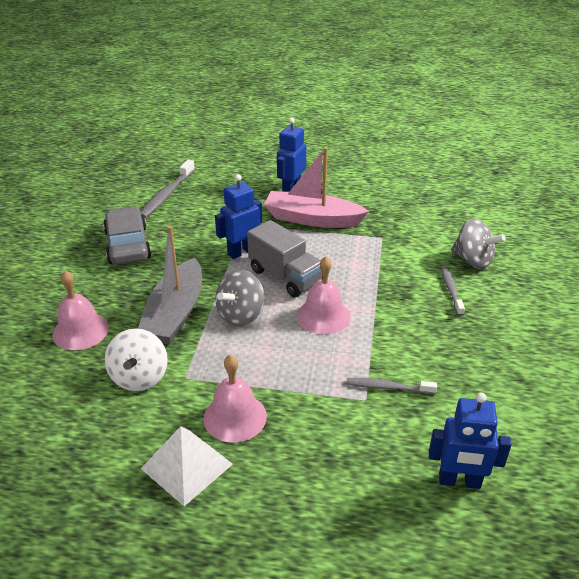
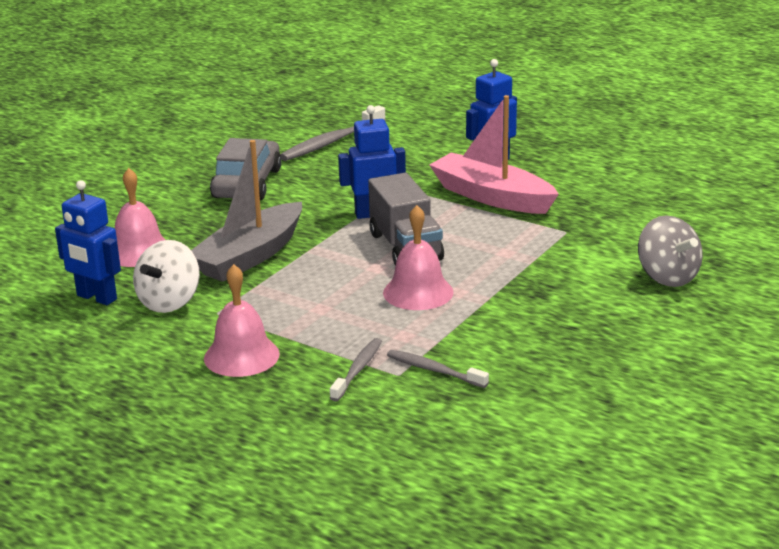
camera: 25 degrees right, 10 degrees down
white pyramid [141,426,233,506] -> none
grey spinning top [215,270,264,327] -> none
blue robot [429,393,512,489] -> blue robot moved to [55,180,121,305]
grey toothbrush [441,265,465,316] -> grey toothbrush moved to [330,338,382,401]

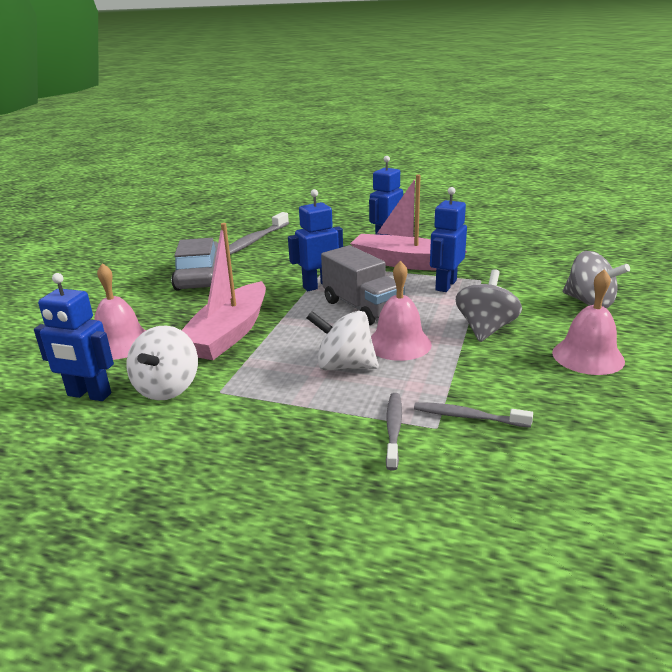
camera: 15 degrees left, 0 degrees up
grey boat [191,140,302,282] -> pink boat [182,223,266,360]
pink bell [204,264,280,377] -> pink bell moved to [552,269,625,375]
none -> white spinning top [307,311,379,370]
none -> blue robot [430,187,467,292]
none -> grey spinning top [456,269,522,342]

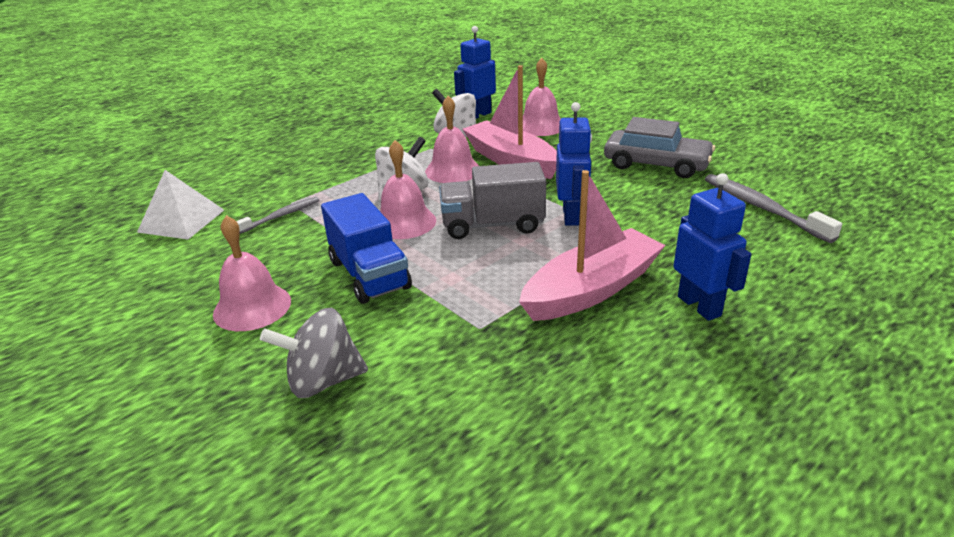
camera: 120 degrees right, 5 degrees up
grey toothbrush [386,393,402,471] -> none
blue robot [430,187,467,292] -> none
grey spinning top [456,269,522,342] -> blue truck [321,193,412,304]
none -> white pyramid [137,170,224,240]
none -> pink bell [425,96,479,183]

